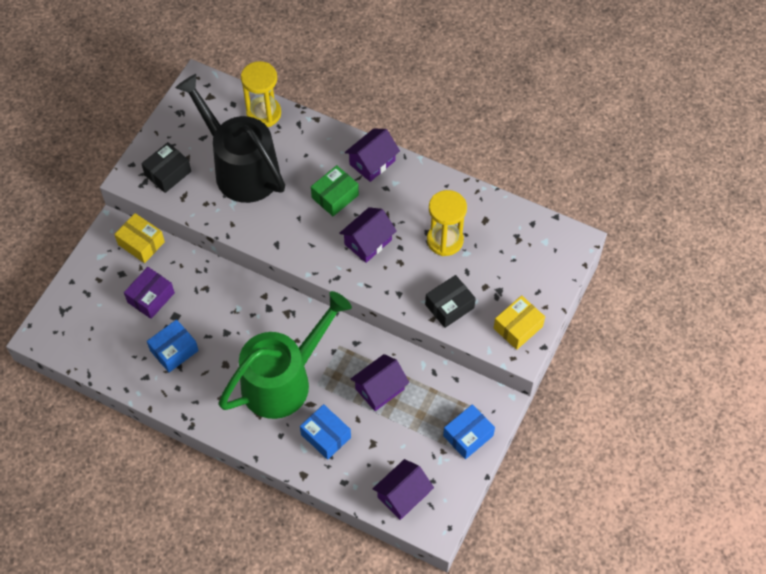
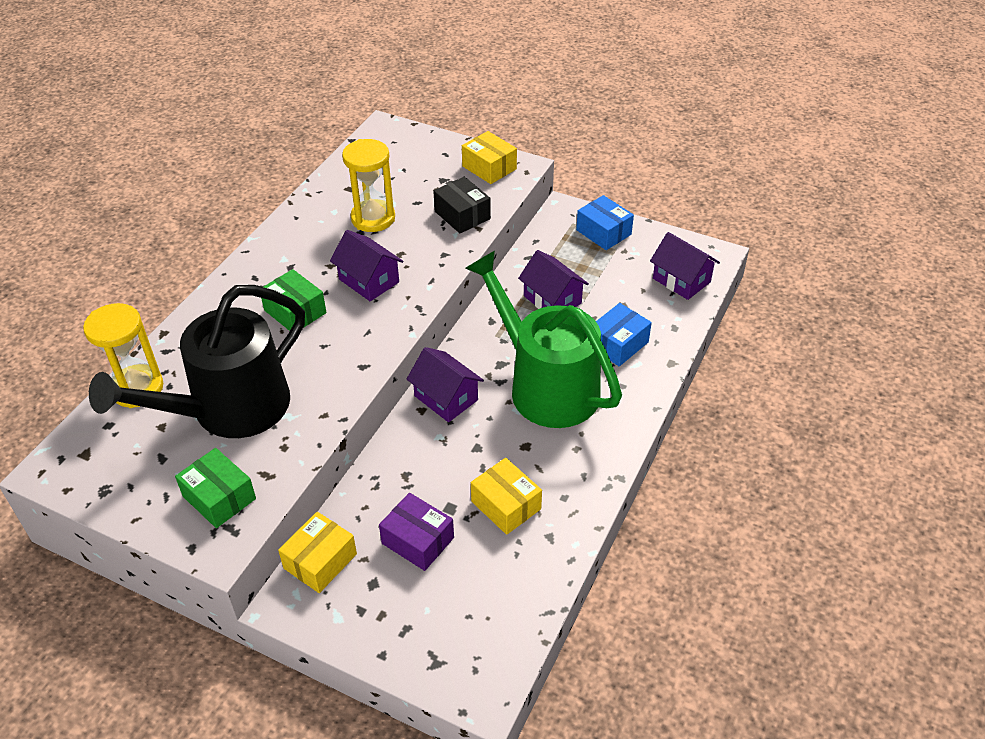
camera: 90 degrees left, 15 degrees down
black box [141,142,191,193] -> green box [175,448,256,528]
blue box [147,319,199,372] -> yellow box [471,458,542,535]
purple house [345,129,400,182] -> purple house moved to [407,347,484,422]

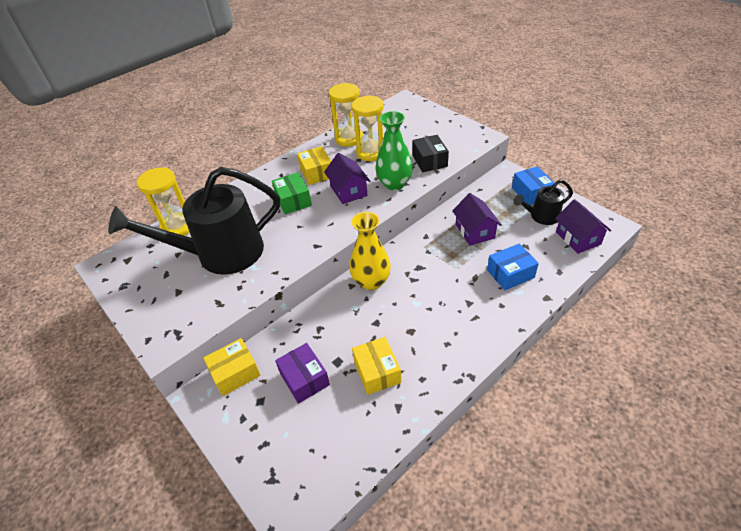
camera: 25 degrees right, 0 degrees up
green box [175,448,256,528] -> none
purple house [407,347,484,422] -> yellow vase [349,212,391,290]
yellow box [462,131,517,184] -> yellow box moved to [297,146,331,185]
green watering can [465,251,622,428] -> none
none -> yellow hourglass [329,83,363,147]
none -> green vase [376,111,413,191]
none -> black watering can [513,180,573,225]

